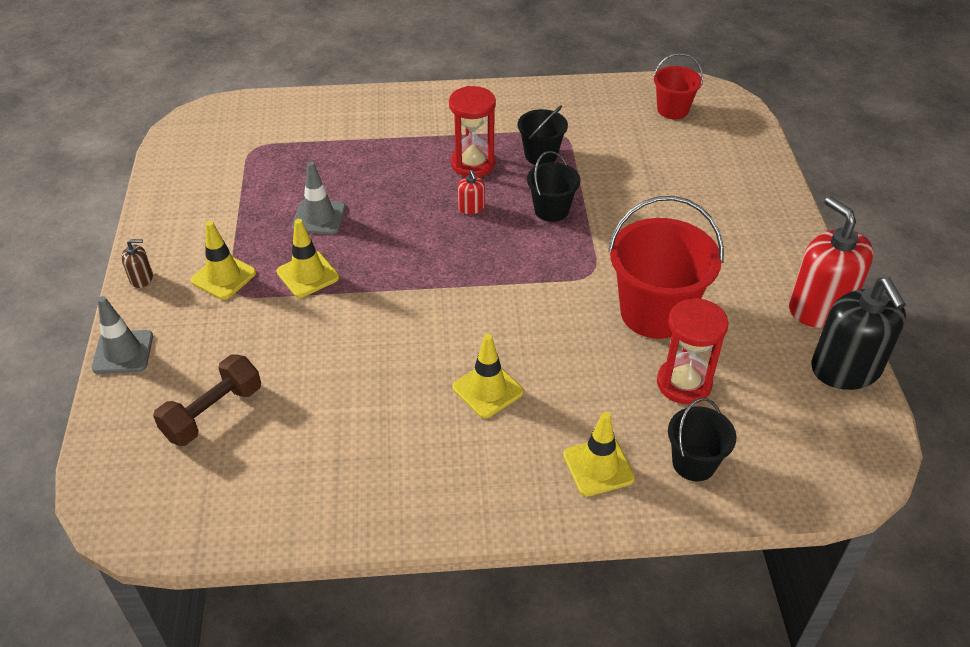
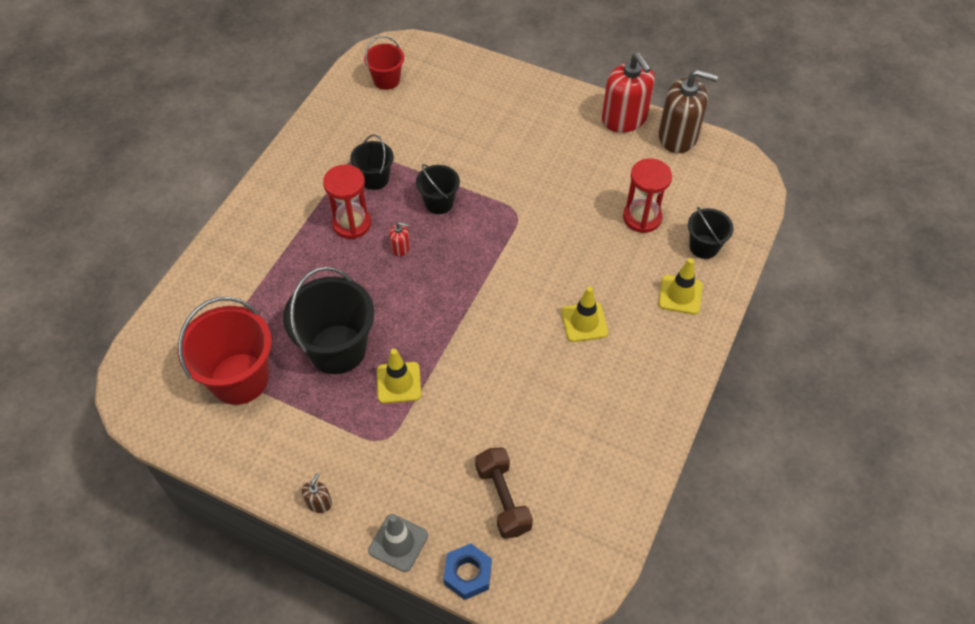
camera: 60 degrees left, 10 degrees up
yellow traffic cone [191,221,256,300] -> none
grey traffic cone [292,162,346,235] -> black bucket [283,267,374,374]
red bucket [608,196,724,339] -> red bucket moved to [178,297,272,405]
red soap dispenser [789,196,874,328] -> red soap dispenser turned 120 degrees counterclockwise [602,53,655,132]
black soap dispenser [811,277,906,390] -> brown soap dispenser [659,69,718,153]
none -> blue nut [443,544,492,600]

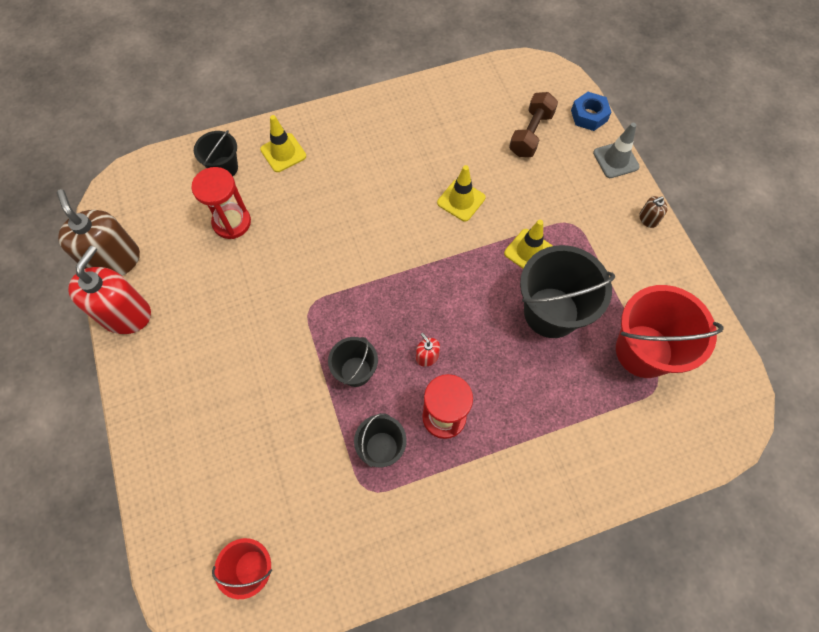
camera: 135 degrees left, 10 degrees up
yellow traffic cone [561,286,608,342] -> yellow traffic cone moved to [437,165,485,221]

